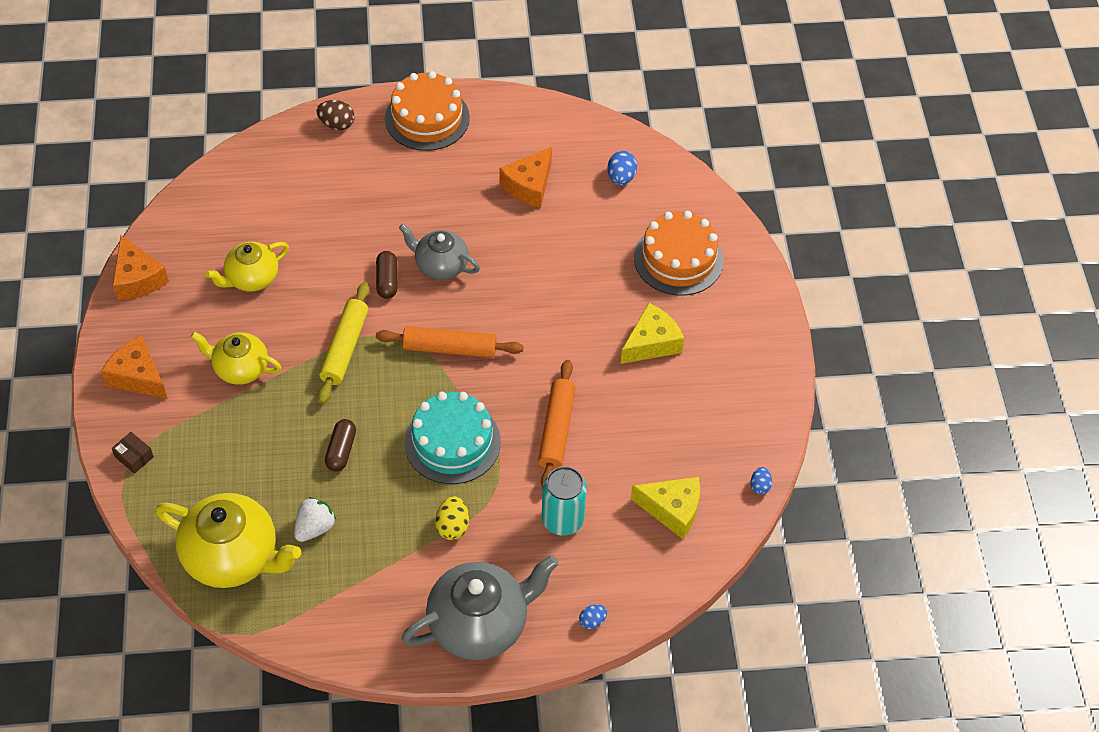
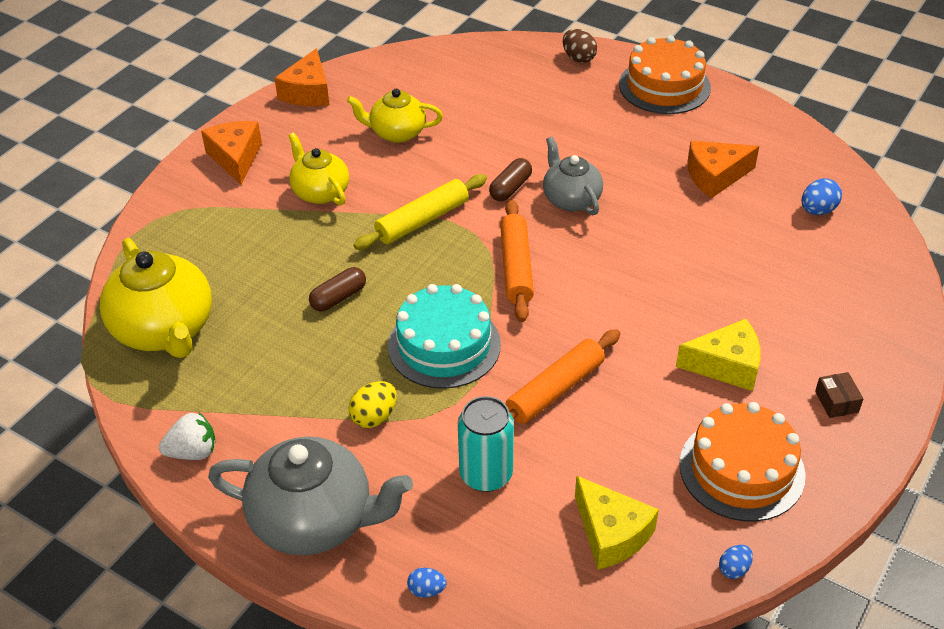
camera: 40 degrees right, 10 degrees down
brown box [112,432,154,474] -> brown box moved to [815,372,863,418]
white strawberry [294,497,336,542] -> white strawberry moved to [159,412,215,460]
orange rolling pin [376,326,524,358] -> orange rolling pin turned 45 degrees clockwise [500,200,534,322]
orange cake [634,211,724,296] -> orange cake moved to [679,402,806,522]

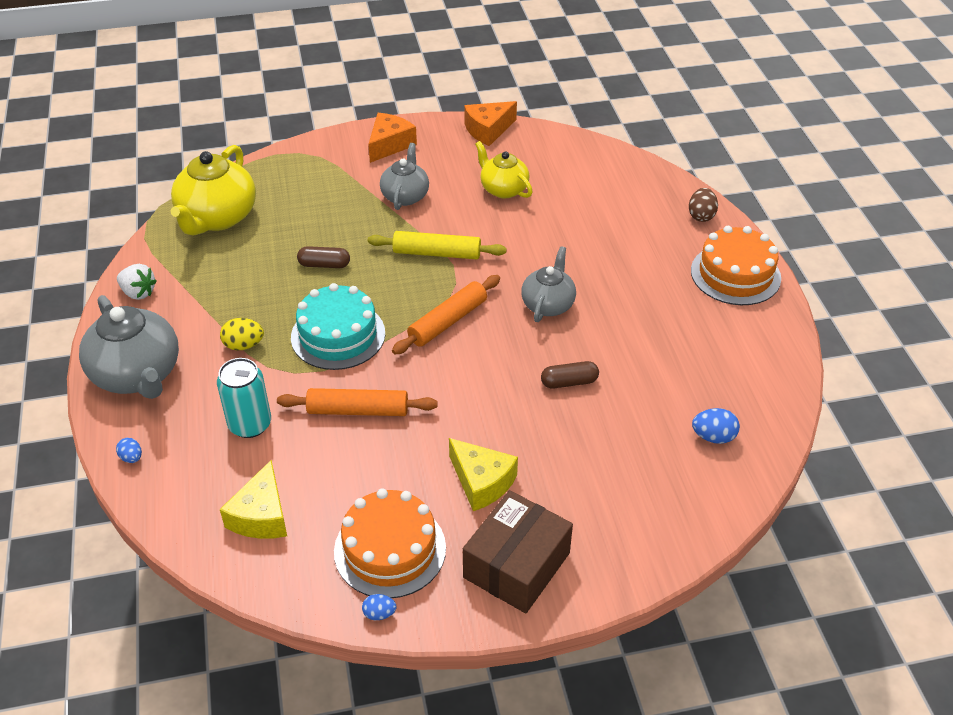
camera: 45 degrees right, 0 degrees up
yellow teapot [288,133,349,206] -> grey teapot [380,143,429,210]
brown capsule [489,158,532,201] -> brown capsule moved to [541,361,599,388]
orange cheese [687,141,759,198] -> none
blue egg [719,545,753,579] -> blue egg moved to [362,594,397,620]
brown box [815,372,863,418] -> brown box [463,490,573,613], size x2.47

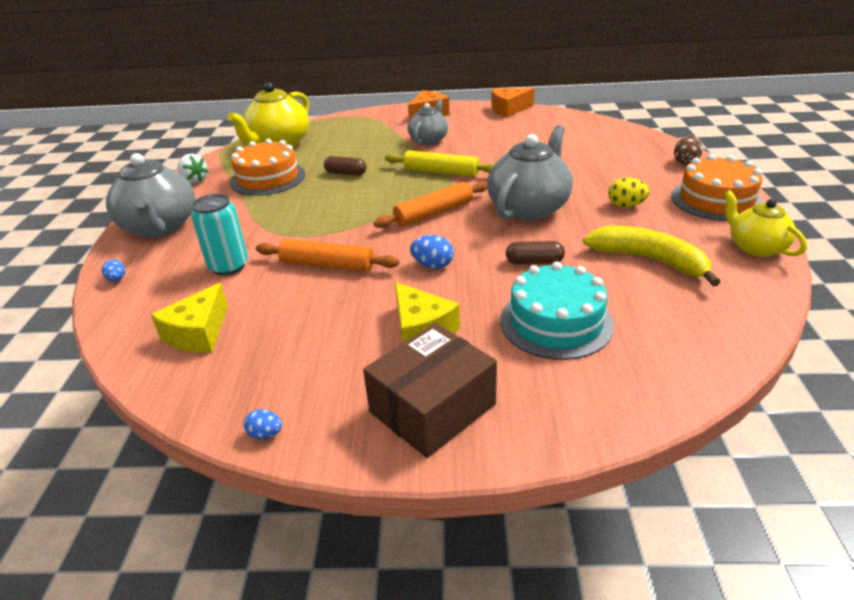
camera: 15 degrees right, 10 degrees down
yellow egg [220,318,264,351] -> yellow egg moved to [608,178,650,207]
turquoise cake [291,283,385,370] -> turquoise cake moved to [500,261,614,360]
orange cake [334,488,446,598] -> orange cake moved to [230,139,305,196]
yellow teapot [475,141,533,198] -> yellow teapot moved to [724,190,807,257]
grey teapot [521,246,576,322] -> grey teapot [487,125,573,221], size x1.64
blue egg [692,408,740,444] -> blue egg moved to [410,235,454,269]
none -> yellow banana [583,226,720,287]

